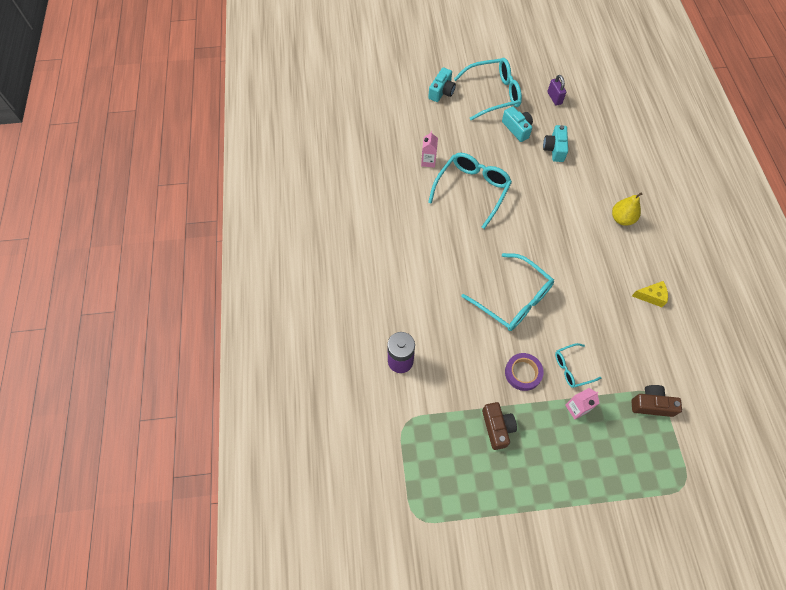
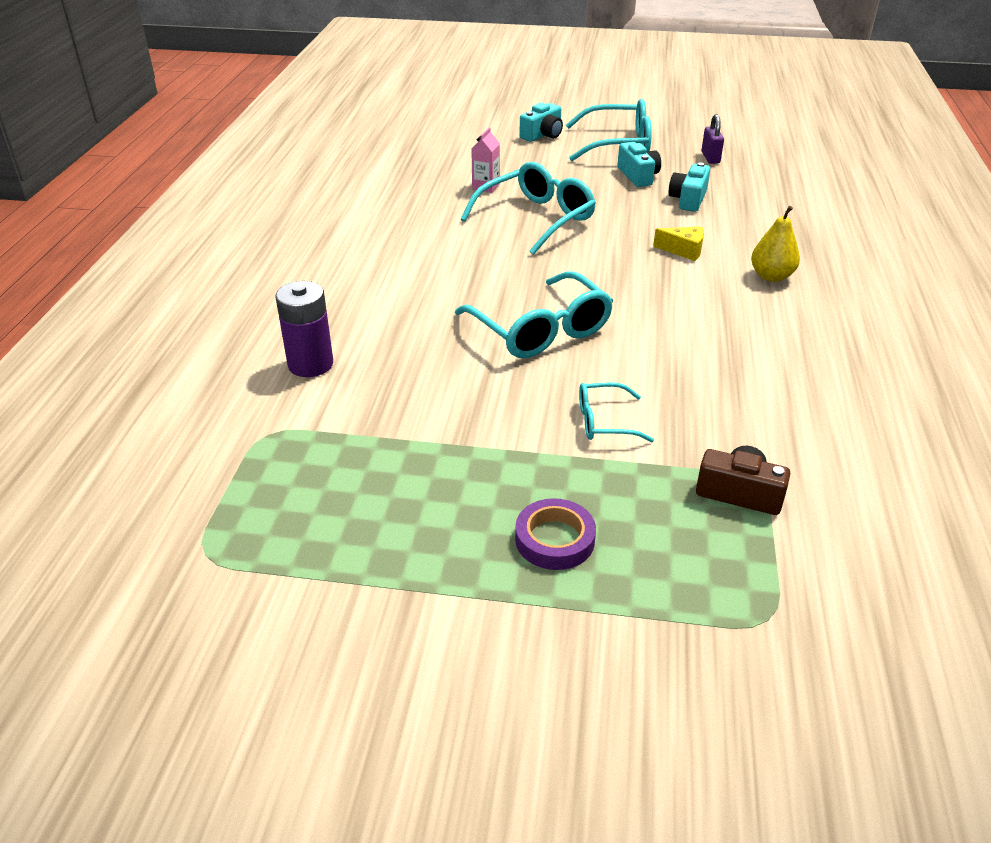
camera: 15 degrees right, 25 degrees down
brown camera [482,402,517,450] -> none
purple tape [505,353,544,391] -> purple tape moved to [515,498,596,570]
pink carton [565,388,599,420] -> none
yellow cheese [632,281,668,307] -> yellow cheese moved to [653,226,704,261]

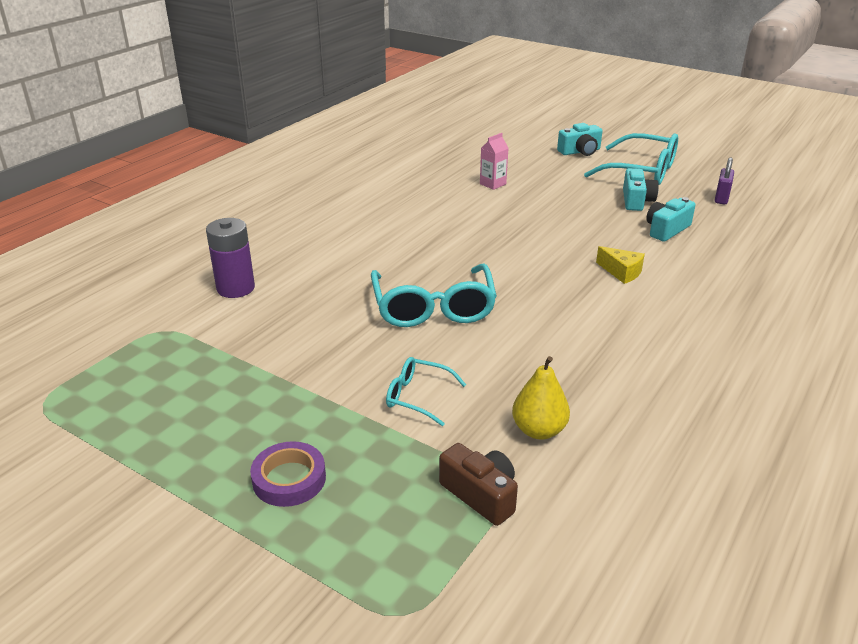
camera: 25 degrees right, 5 degrees down
turquoise glasses [461,162,596,255] -> none
yellow pear [751,206,800,282] -> yellow pear moved to [512,356,570,439]

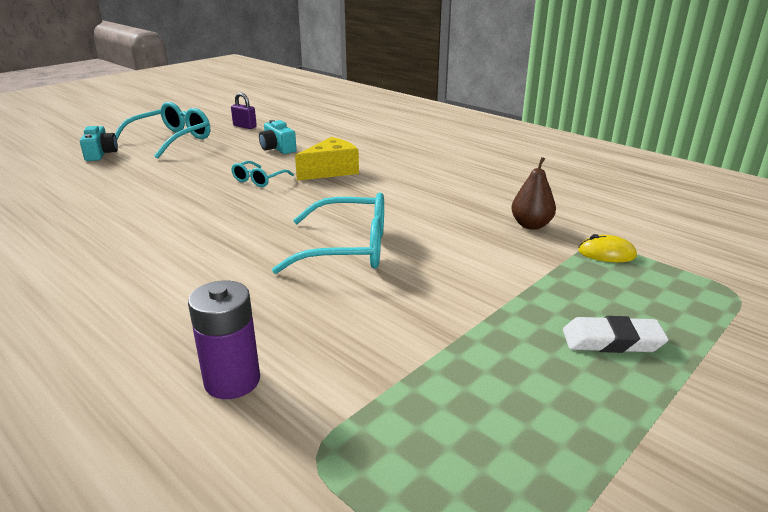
camera: 80 degrees left, 5 degrees down
purple tape [250,441,326,507] -> white eraser [563,316,669,353]
turquoise glasses [386,357,466,426] -> turquoise glasses moved to [231,161,294,187]
brown camera [439,443,518,526] -> yellow mouse [578,234,637,262]
pink carton [480,133,508,190] -> none
yellow pear [512,356,570,439] -> brown pear [511,157,556,230]
yellow cheese [596,246,645,284] -> yellow cheese [295,137,359,181], size x1.63
turquoise camera [623,168,659,211] -> none

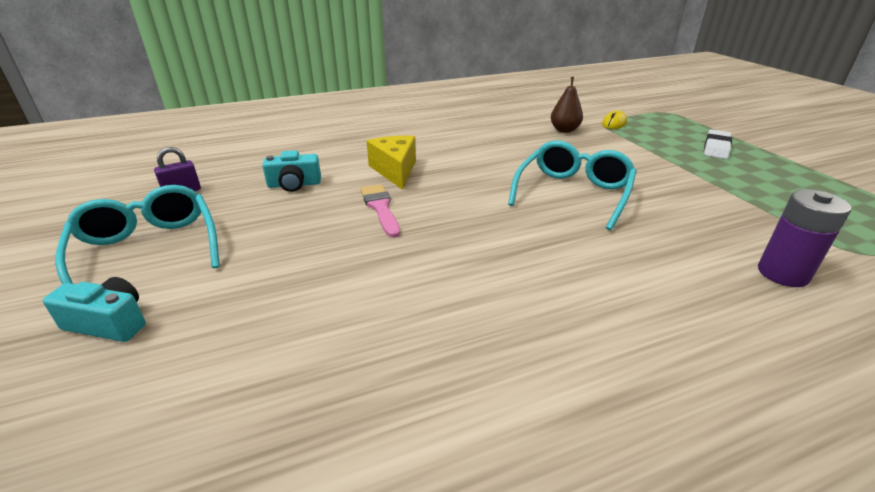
camera: 65 degrees left, 5 degrees up
turquoise glasses [231,161,294,187] -> pink brush [360,184,400,238]

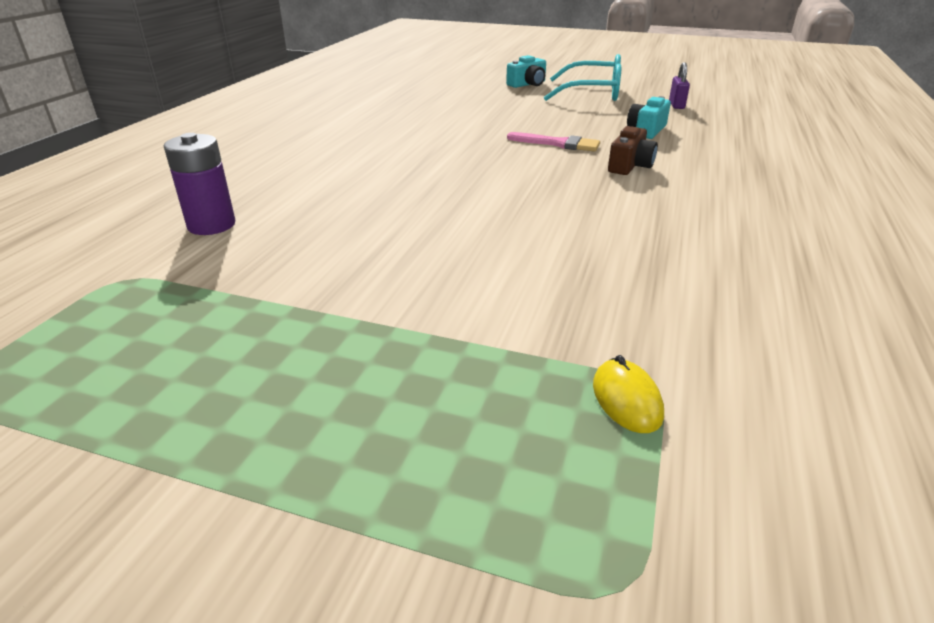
camera: 130 degrees right, 0 degrees up
yellow cheese [367,136,416,190] -> brown camera [608,126,658,175]
turquoise glasses [508,140,637,230] -> none
brown pear [551,77,583,133] -> none
white eraser [704,129,732,159] -> none

